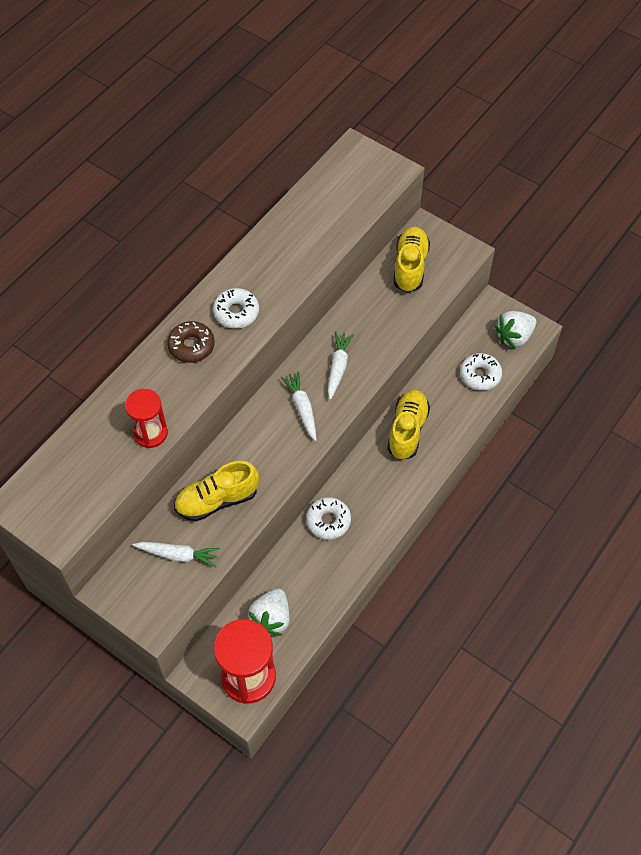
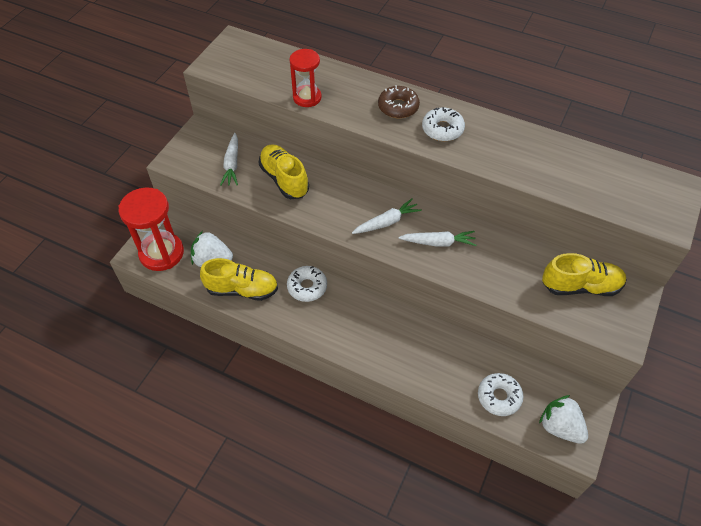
camera: 80 degrees right, 5 degrees down
yellow shoe [387,390,430,460] -> yellow shoe moved to [200,258,278,301]

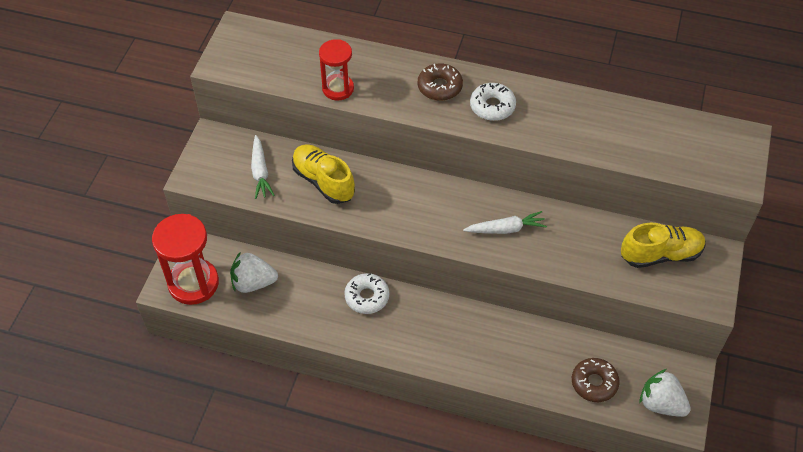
camera: 10 degrees left, 0 degrees up
yellow shoe [200,258,278,301] -> none
white carrot [352,198,422,234] -> none
white donut [478,373,524,416] -> brown donut [572,358,620,402]

